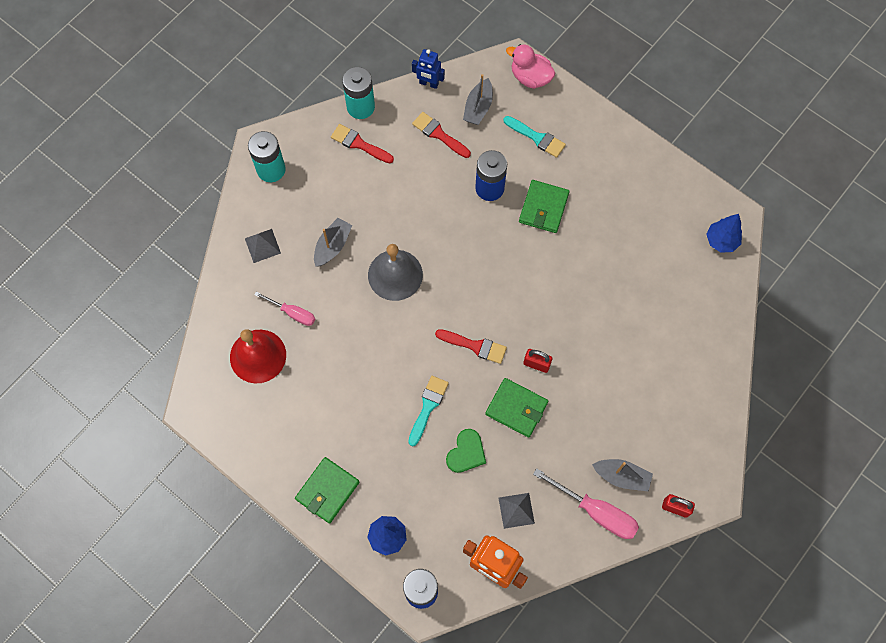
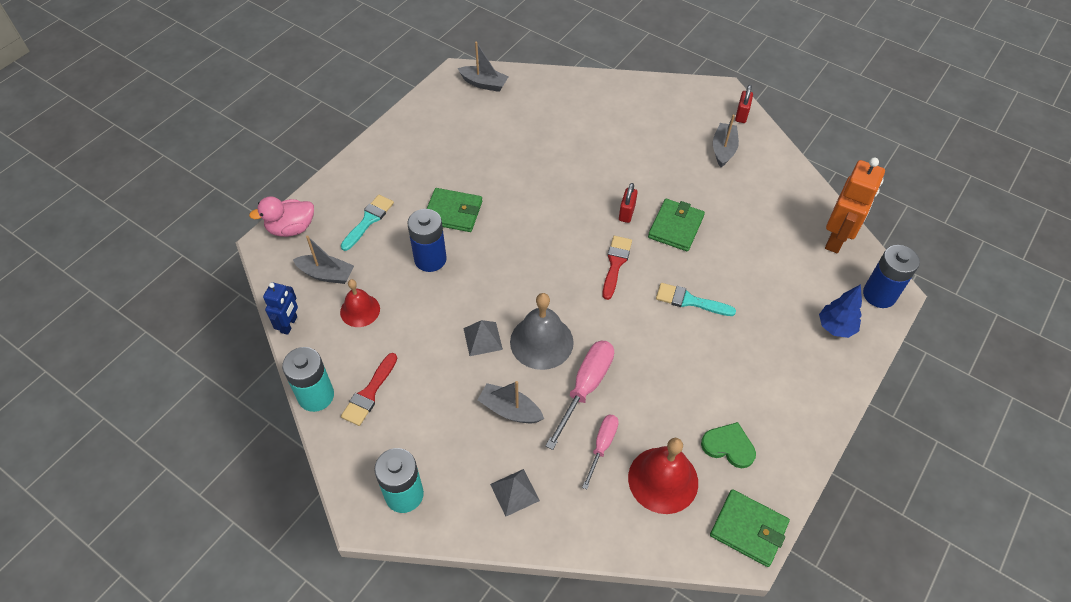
camera: 95 degrees left, 15 degrees down
green wallet [295,457,359,524] -> green wallet moved to [710,489,790,567]
red brush [412,112,471,158] -> red bell [340,279,380,327]
green heart [446,429,486,473] -> green heart moved to [701,422,756,468]
grey pyramid [499,493,535,529] -> grey pyramid moved to [463,320,503,356]
pink duck [506,44,555,89] -> pink duck turned 45 degrees clockwise [249,196,314,237]
pink screwdriver [533,468,639,539] -> pink screwdriver moved to [546,341,614,450]
blue tree [706,214,742,253] -> grey boat [458,42,509,92]

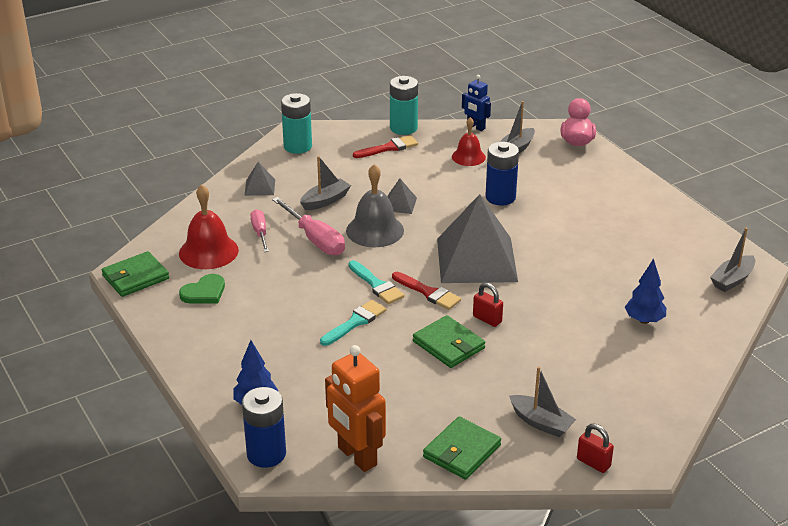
camera: 115 degrees right, 20 degrees down
turquoise brush [341,195,394,251] -> turquoise brush moved to [348,260,405,304]
red brush [341,353,397,426] -> red brush turned 105 degrees clockwise [353,135,418,158]
green wallet [427,188,482,232] -> green wallet moved to [423,416,501,480]
pink screwdriver [582,415,619,489] -> pink screwdriver turned 150 degrees counterclockwise [250,209,269,252]
none -> grey pyramid [437,194,518,283]
none -> blue tree [625,258,666,324]

